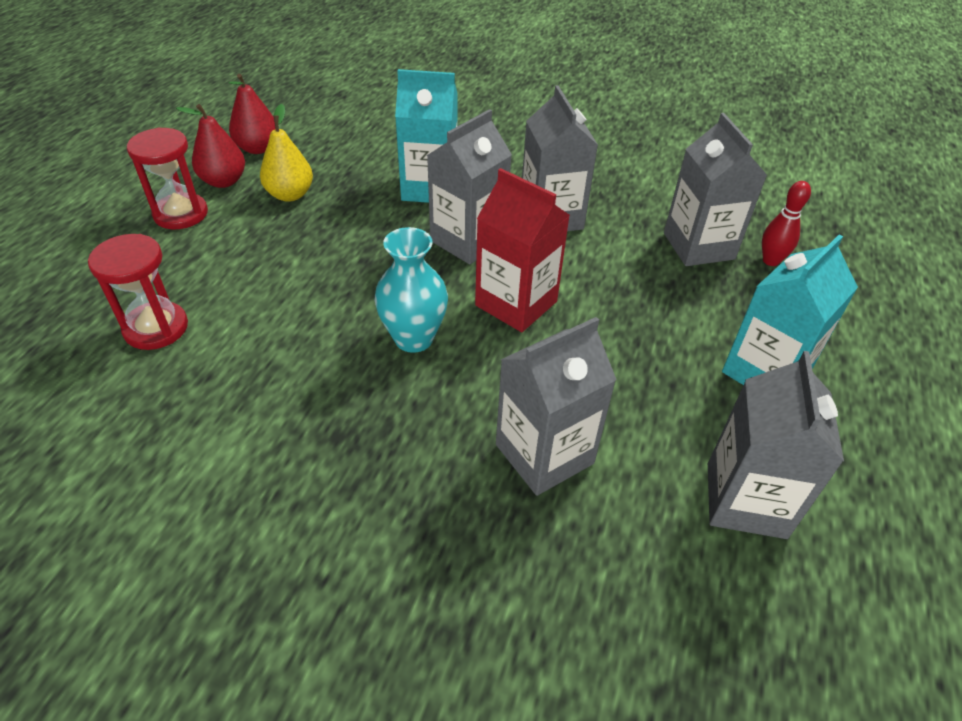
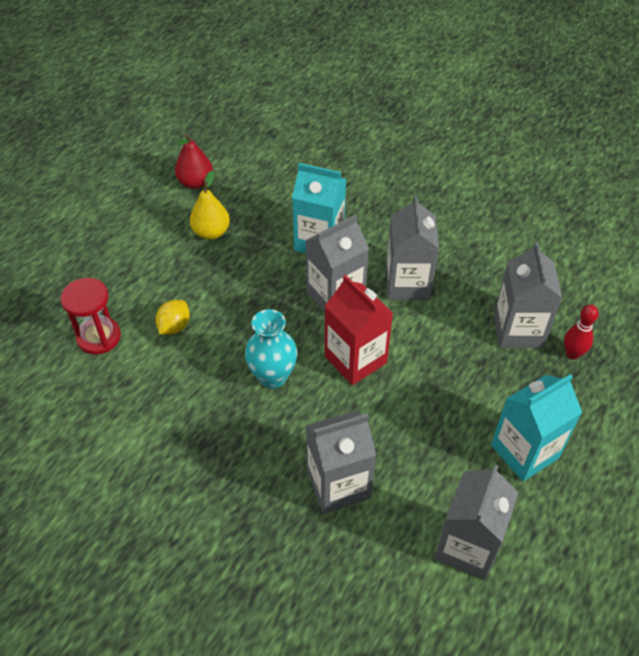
camera: 15 degrees right, 5 degrees up
red hourglass [127,127,208,229] -> none
red pear [176,104,245,188] -> none
none -> yellow lemon [156,300,190,335]

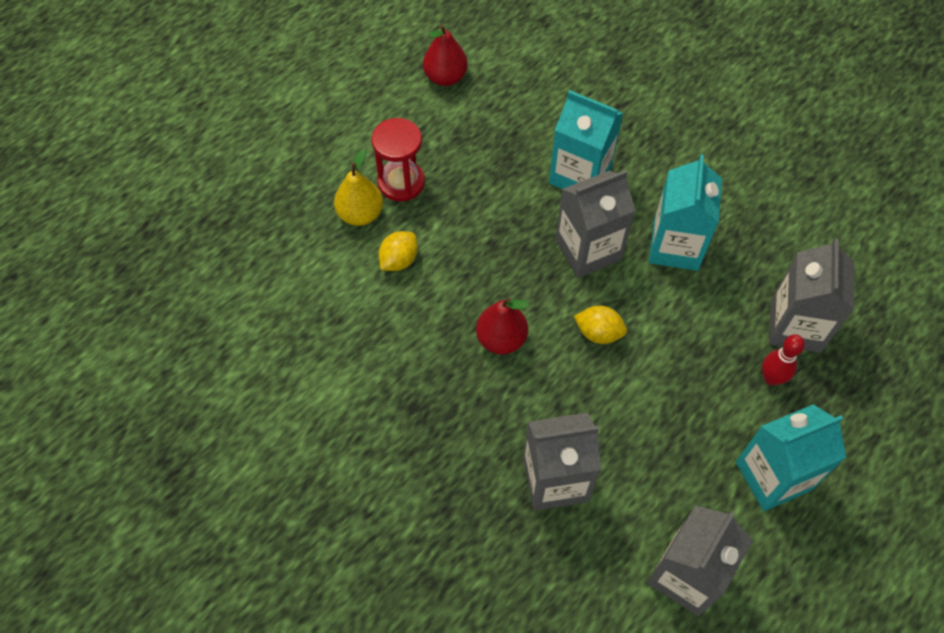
camera: 10 degrees right, 10 degrees up
red hourglass [61,278,121,354] -> red hourglass moved to [372,118,425,201]
yellow pear [190,171,230,240] -> yellow pear moved to [334,149,383,226]
turquoise vase [245,309,297,388] -> red pear [476,298,529,354]
red carton [325,275,393,385] -> yellow lemon [574,306,627,344]
grey carton [386,196,439,300] -> turquoise carton [649,154,722,271]
red bowling pin [564,305,599,360] -> red bowling pin moved to [762,335,805,386]

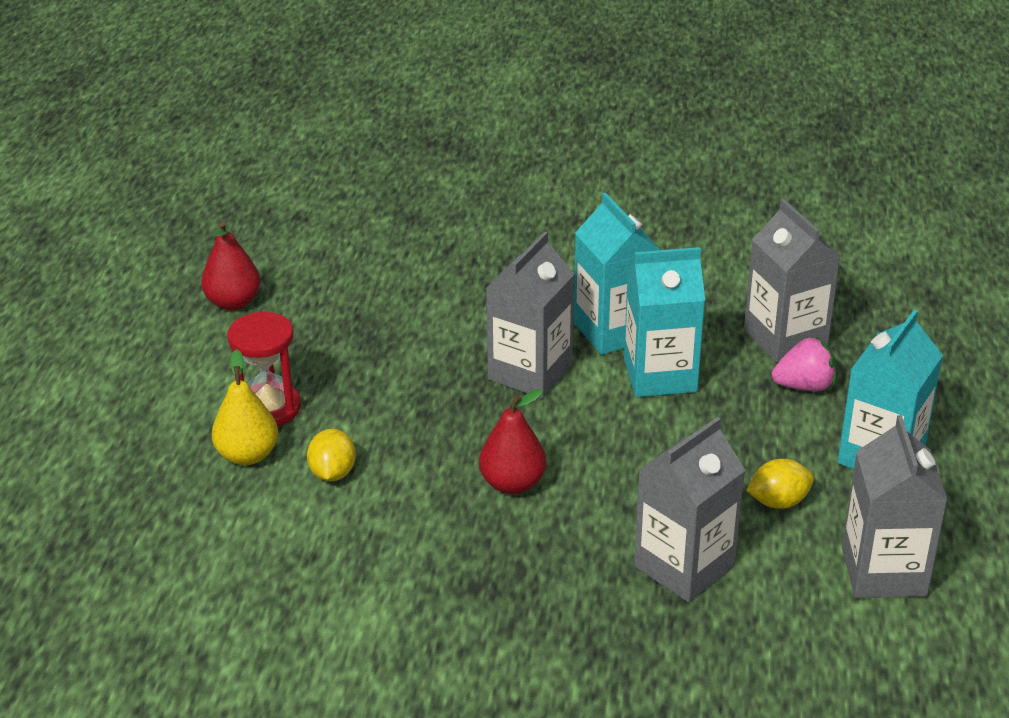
camera: 35 degrees left, 25 degrees down
turquoise carton [549,90,623,189] -> turquoise carton moved to [624,247,705,397]
yellow lemon [574,306,627,344] -> yellow lemon moved to [746,459,814,509]
red bowling pin [762,335,805,386] -> pink strawberry [771,337,836,391]

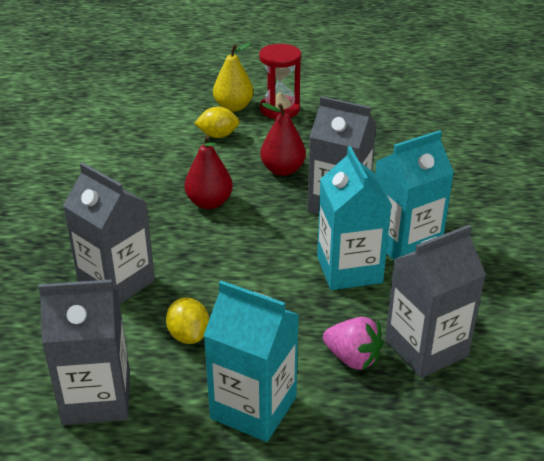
camera: 85 degrees right, 0 degrees up
red pear [201,222,261,310] -> red pear moved to [260,103,306,176]
pink strawberry [771,337,836,391] -> pink strawberry turned 45 degrees counterclockwise [323,317,384,370]

